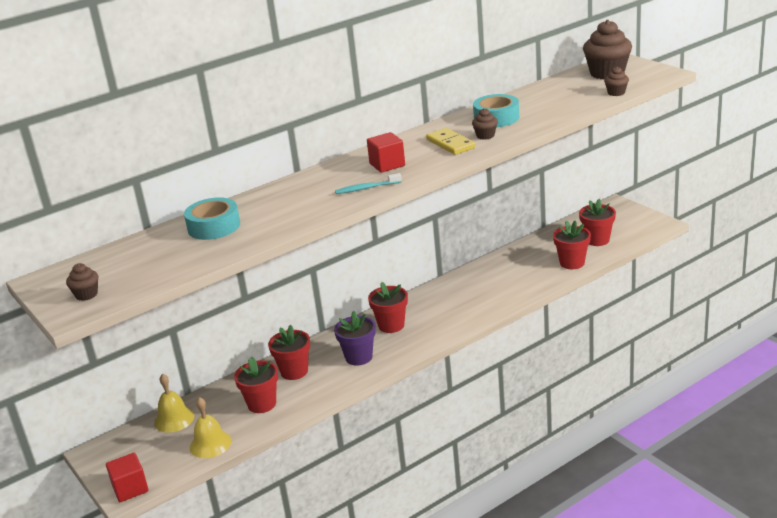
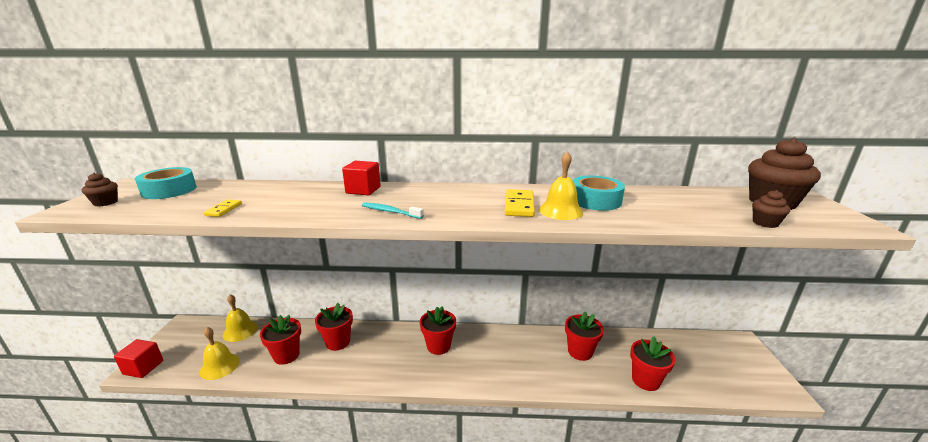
camera: 35 degrees right, 5 degrees down
turquoise tape [184,197,240,240] -> turquoise tape moved to [135,167,197,199]
purple flower pot [334,311,376,366] -> none
red cube [367,132,405,173] -> red cube moved to [342,161,381,195]
brown cupcake [472,108,498,140] -> yellow bell [539,151,583,220]
red flower pot [579,199,616,246] -> red flower pot moved to [565,312,604,361]
none -> yellow domino [204,200,242,217]

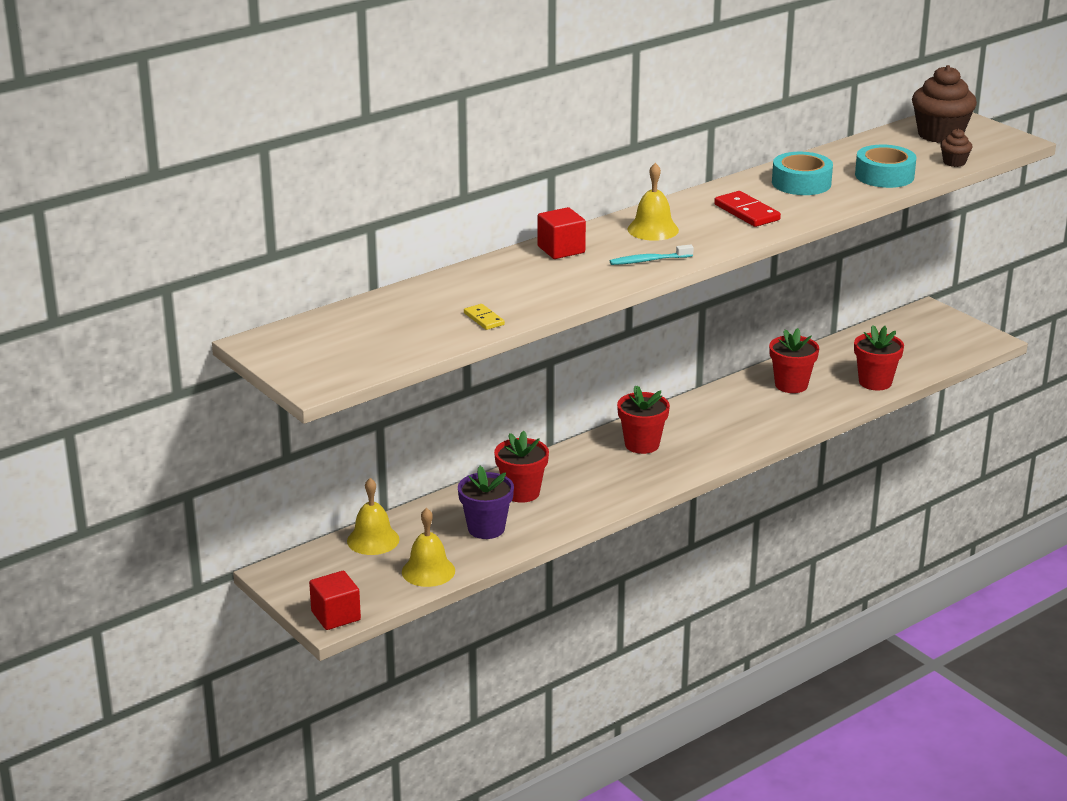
camera: 40 degrees left, 5 degrees up
brown cupcake [82,173,118,206] -> none
turquoise tape [135,167,197,199] -> turquoise tape moved to [855,145,917,188]
red flower pot [260,315,301,365] -> purple flower pot [458,466,514,539]
yellow domino [505,189,535,217] -> red domino [714,191,781,227]
yellow bell [539,151,583,220] -> yellow bell moved to [627,163,679,241]

